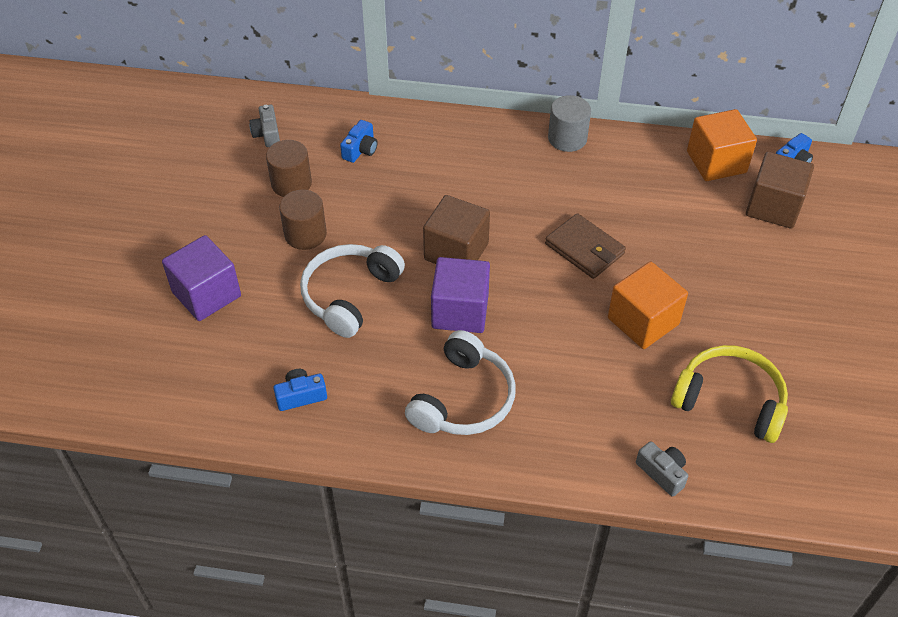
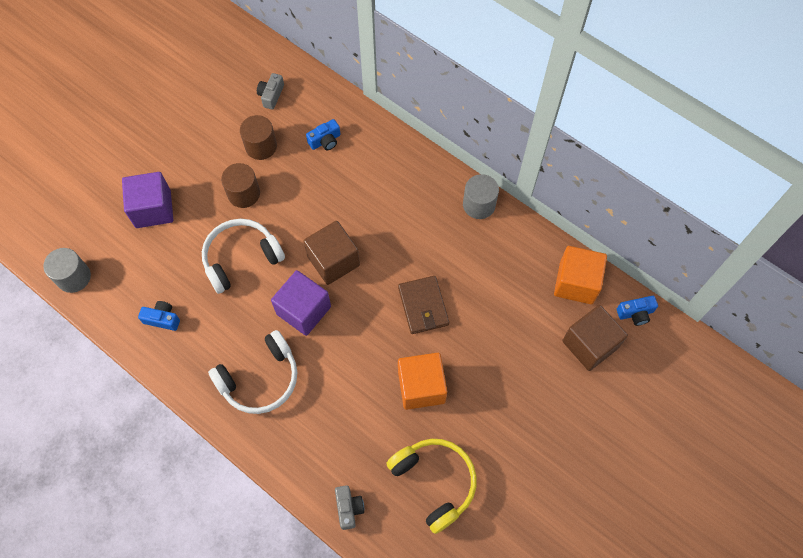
camera: 30 degrees right, 15 degrees up
none -> grey cylinder [43,248,91,293]

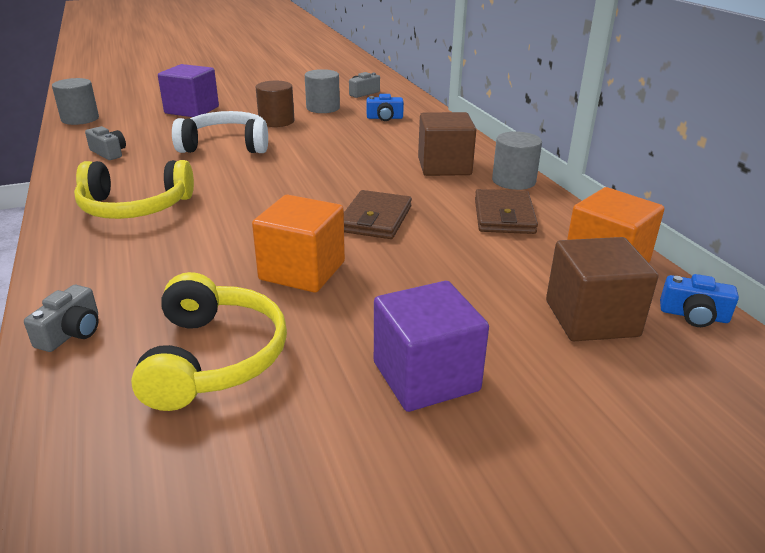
camera: 30 degrees right, 35 degrees down
blue camera [138,301,180,331] -> grey camera [85,126,126,160]
white headphones [208,330,297,414] -> yellow headphones [74,160,194,219]
brown cylinder [240,115,277,160] -> grey cylinder [305,69,340,113]
purple cube [271,270,331,336] -> purple cube moved to [374,281,489,412]
brown cube [304,221,360,285] -> brown cube moved to [418,112,476,176]
none -> brown wallet [475,189,538,234]

